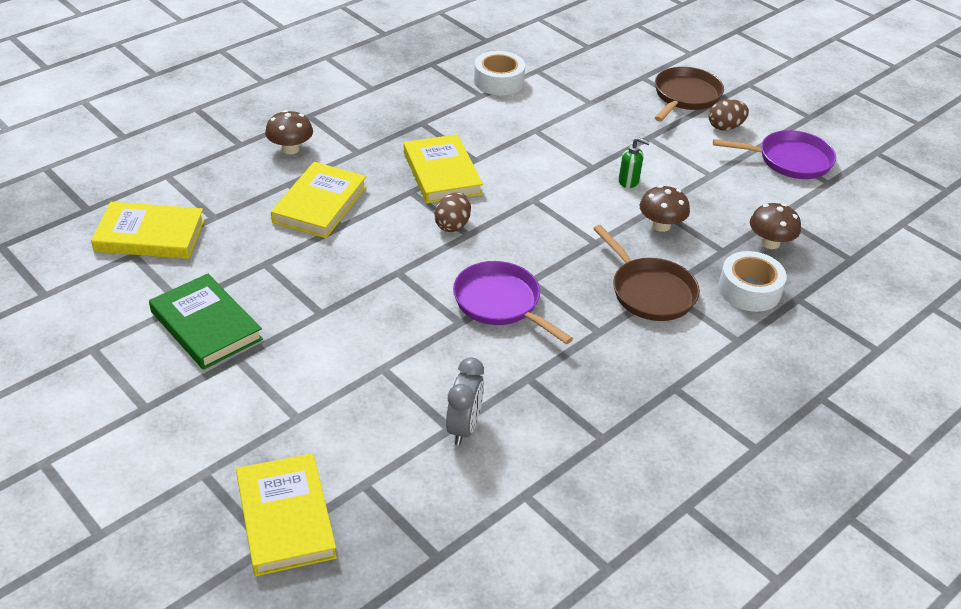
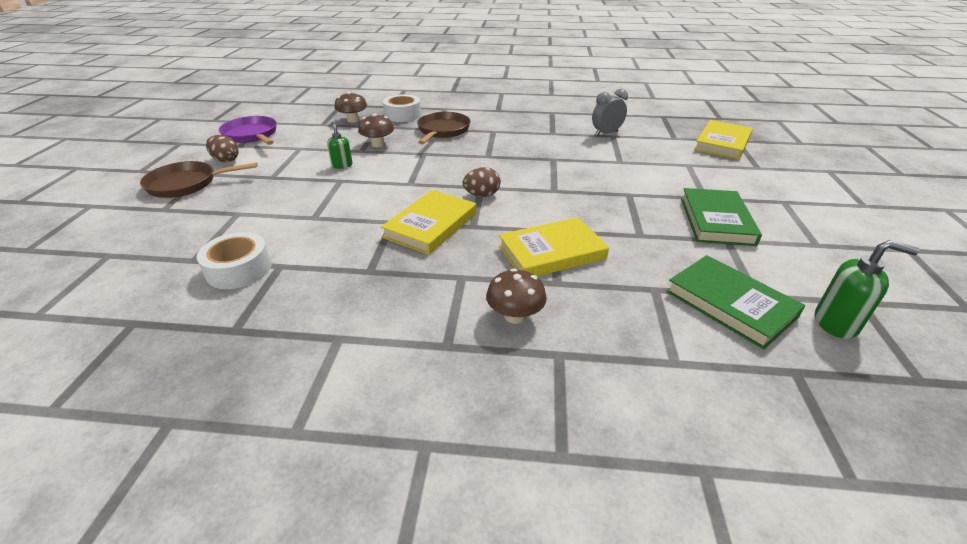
camera: 130 degrees left, 5 degrees down
yellow book [91,202,205,259] -> green book [666,255,805,349]
purple pan [453,261,573,344] -> none
none -> green soap dispenser [815,240,919,339]

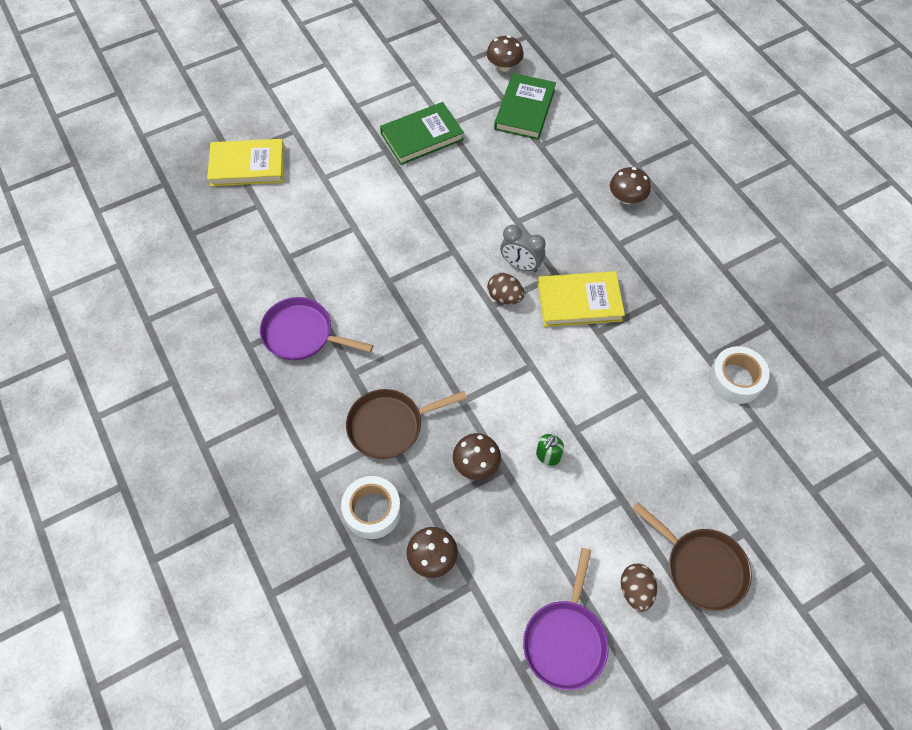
camera: 125 degrees left, 25 degrees up
yellow book [499,217,609,276] -> none
grey clock [592,89,628,136] -> grey clock moved to [500,224,546,272]
green soap dispenser [815,240,919,339] -> brown mushroom [487,36,524,72]
none -> purple pan [260,297,373,360]

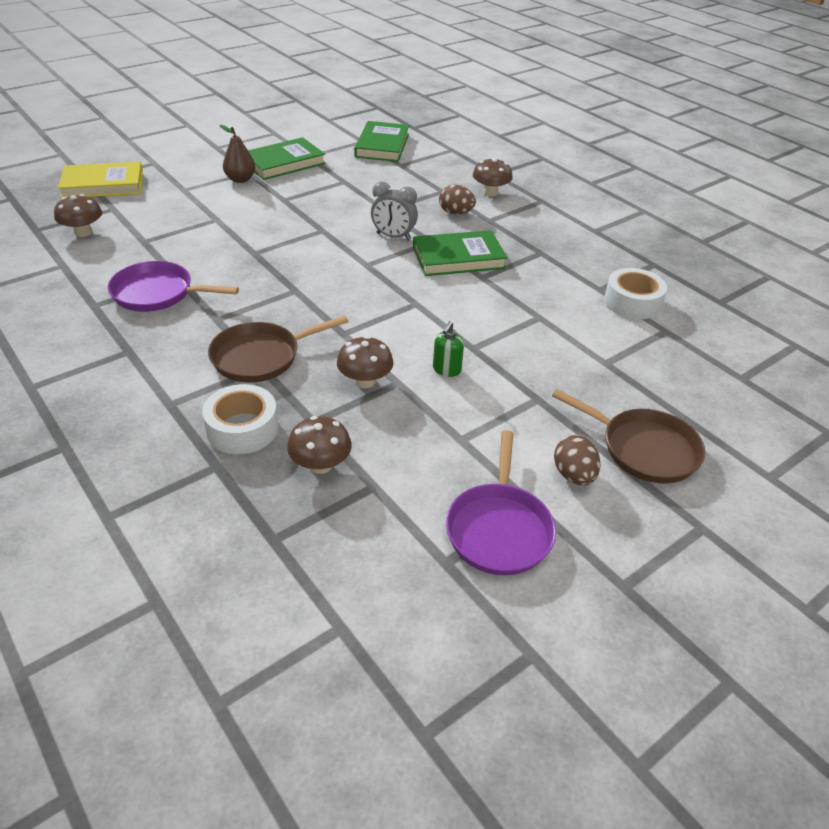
camera: 10 degrees left, 20 degrees down
brown mushroom [487,36,524,72] -> brown mushroom moved to [54,194,102,237]
brown egg [487,273,524,305] -> brown egg moved to [439,185,476,214]
yellow book [538,271,625,327] -> green book [413,230,507,276]
none -> brown pear [220,125,255,183]

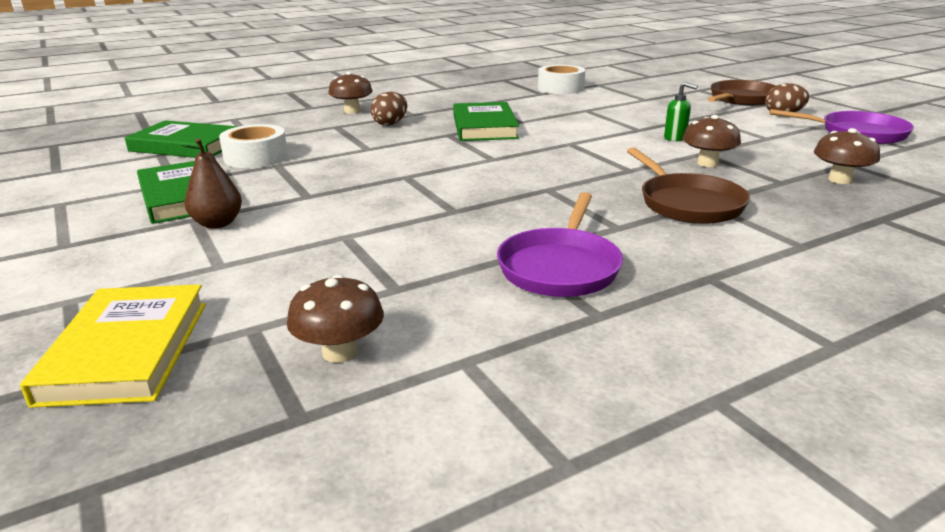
camera: 80 degrees left, 15 degrees down
white tape [202,384,279,454] -> white tape moved to [219,124,288,168]
grey clock [371,182,418,241] -> none

